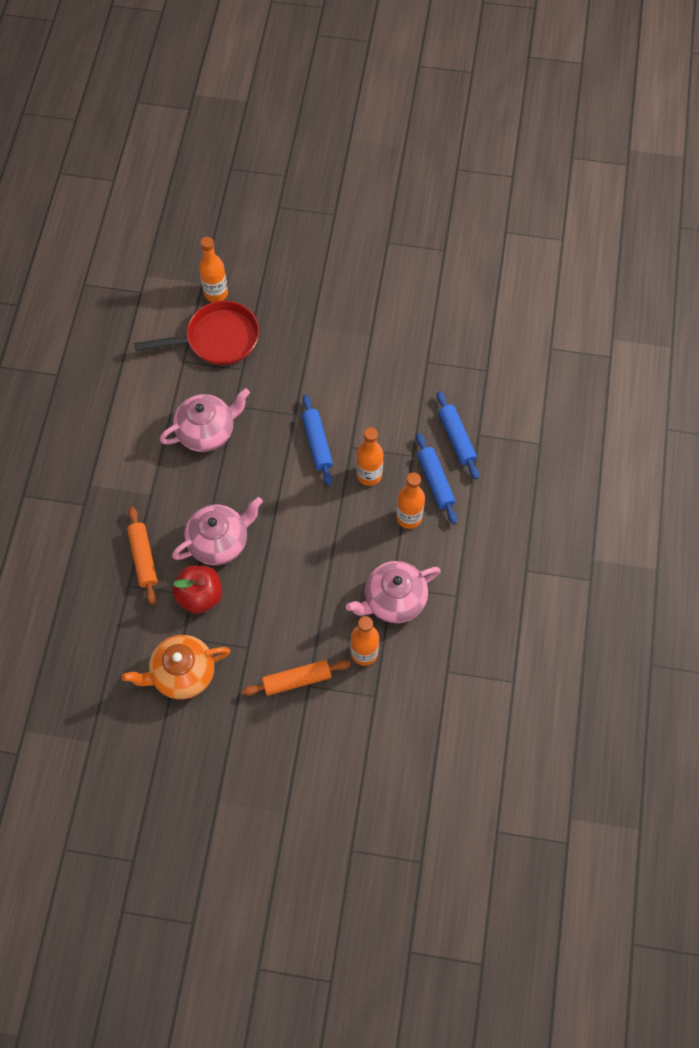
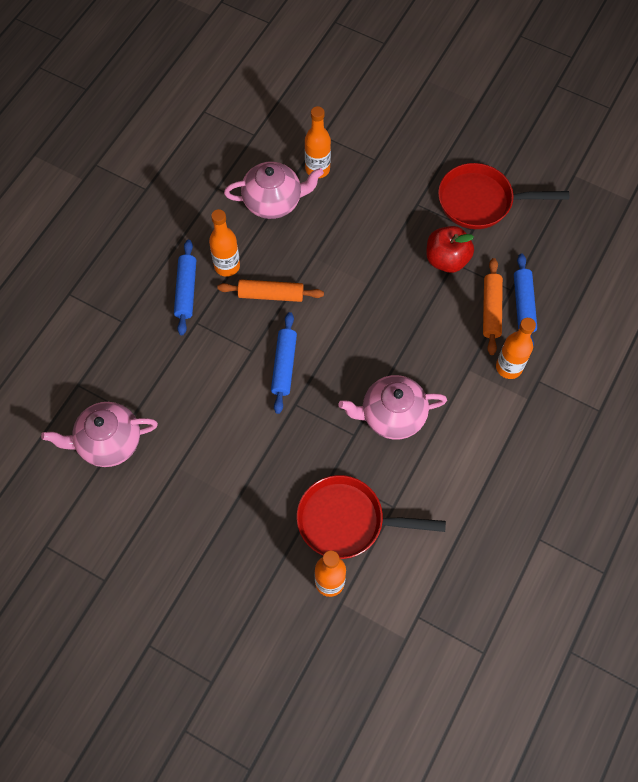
camera: 160 degrees left, 0 degrees up
orange teapot [122,635,230,699] -> red pan [438,163,569,229]
pink teapot [172,497,263,565] -> pink teapot moved to [41,402,158,467]
orange rolling pin [242,660,351,696] -> orange rolling pin moved to [217,279,324,302]
orange bottle [356,427,383,486] -> orange bottle moved to [496,318,536,379]
blue rolling pin [437,391,479,480] -> blue rolling pin moved to [514,254,537,346]

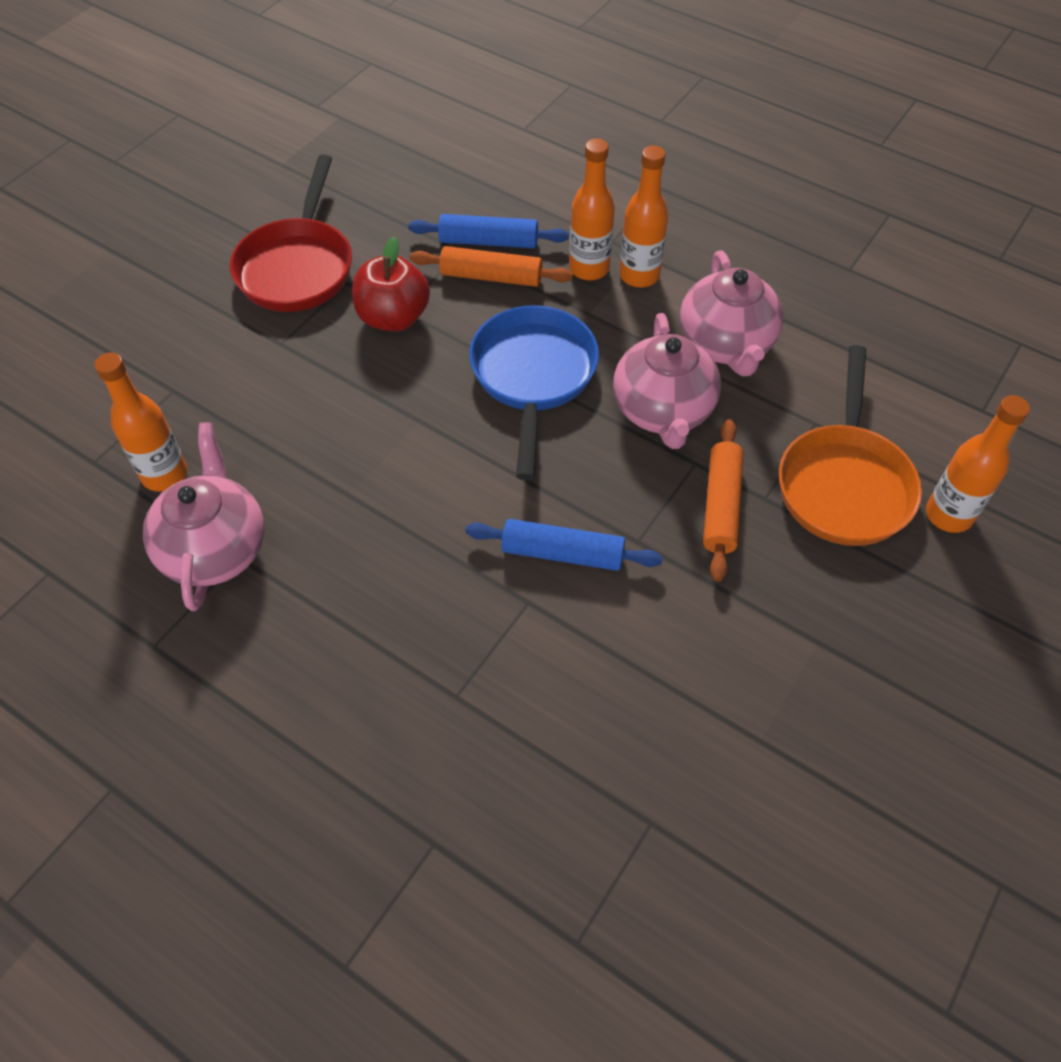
camera: 85 degrees left, 10 degrees down
pink teapot [41,402,158,467] -> pink teapot moved to [680,250,784,376]
blue rolling pin [174,240,196,335] -> none
orange bottle [209,209,240,277] -> orange bottle moved to [619,145,668,287]
orange rolling pin [217,279,324,302] -> orange rolling pin moved to [703,420,744,581]
red pan [297,475,446,559] -> orange pan [779,345,922,546]
none -> blue pan [469,305,599,480]

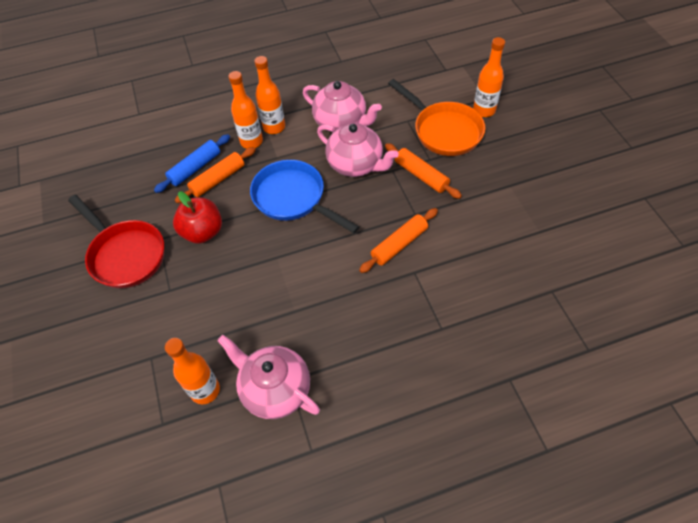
camera: 50 degrees left, 0 degrees up
blue rolling pin [465,519,663,571] -> orange rolling pin [359,208,438,273]

